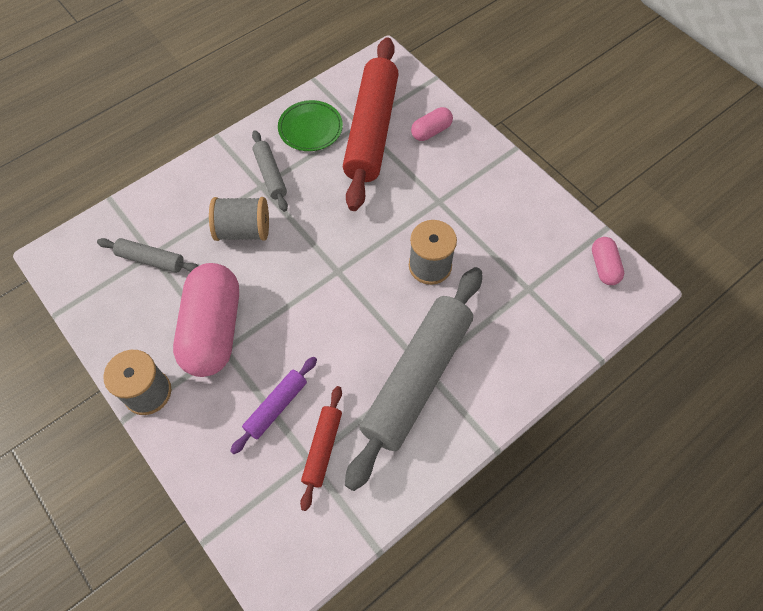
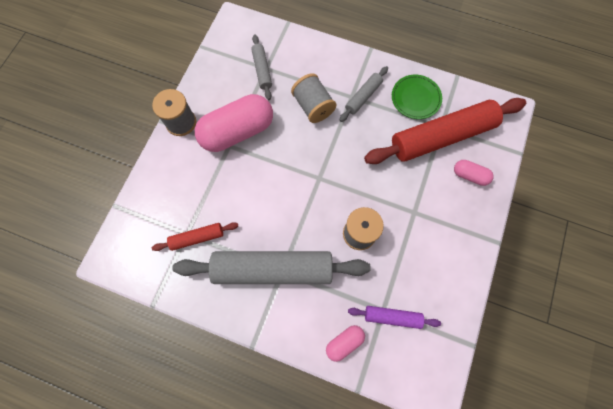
camera: 60 degrees right, 10 degrees up
purple rolling pin [230,357,317,454] -> purple rolling pin moved to [348,306,441,329]
pink capsule [592,237,624,285] -> pink capsule moved to [326,325,365,362]

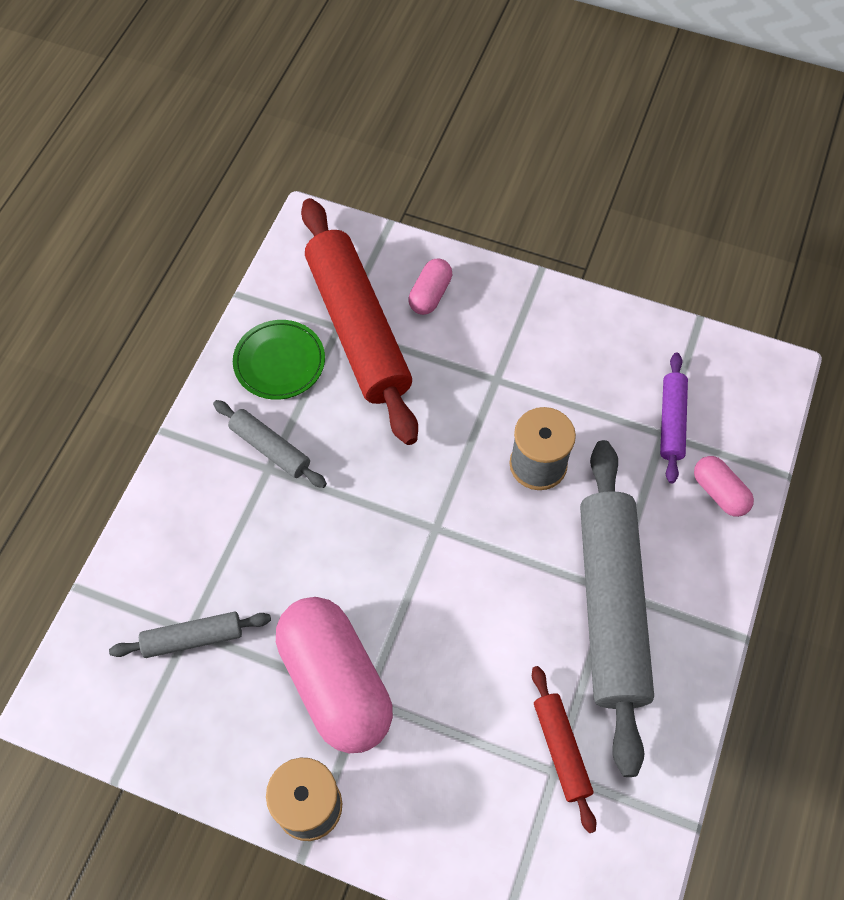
camera: 90 degrees left, 10 degrees down
grey spool [291,73,336,123] -> none

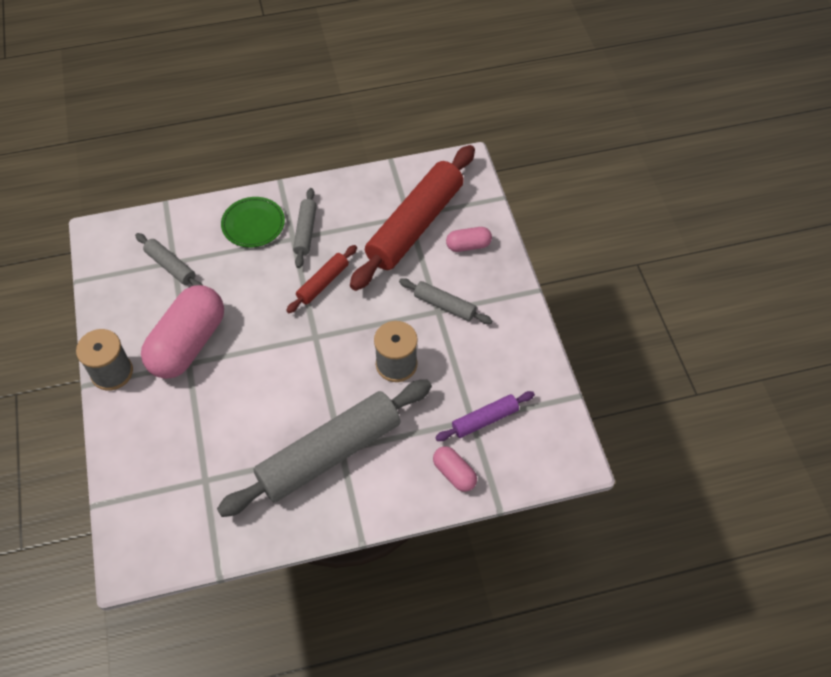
camera: 55 degrees right, 5 degrees down
green plate [233,320,325,400] -> green plate moved to [221,197,285,247]
red rolling pin [532,666,596,833] -> red rolling pin moved to [286,245,357,313]
pink capsule [694,456,754,517] -> pink capsule turned 60 degrees counterclockwise [433,446,477,492]
none -> grey rolling pin [399,278,493,324]

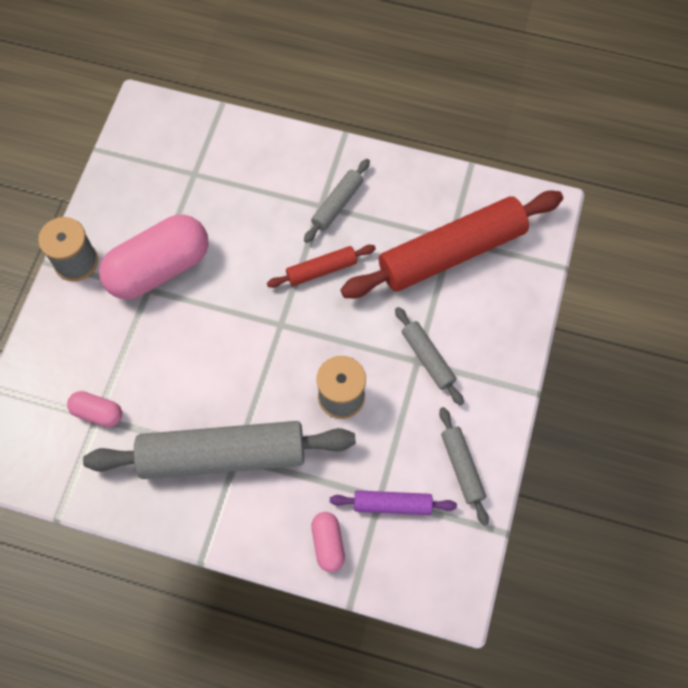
camera: 30 degrees right, 10 degrees up
grey rolling pin [135,233,203,286] -> grey rolling pin moved to [439,407,489,526]
green plate [221,197,285,247] -> none
pink capsule [446,227,492,252] -> pink capsule moved to [67,391,122,427]

